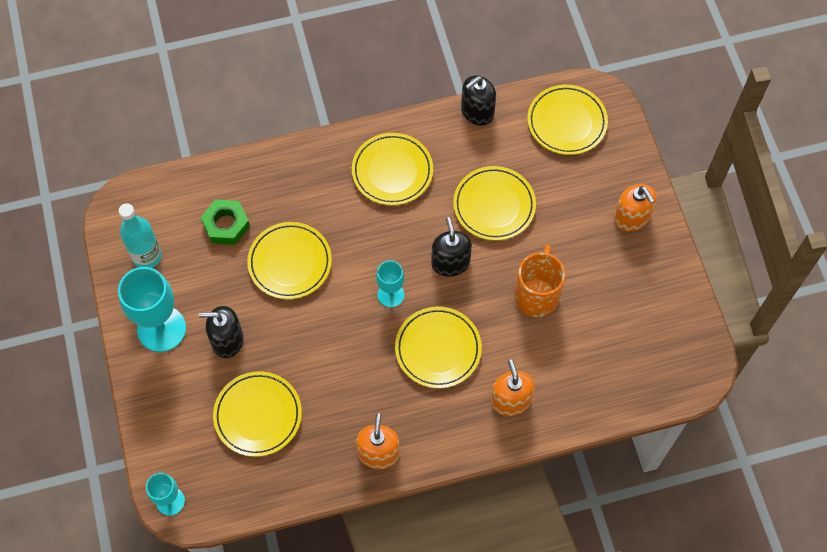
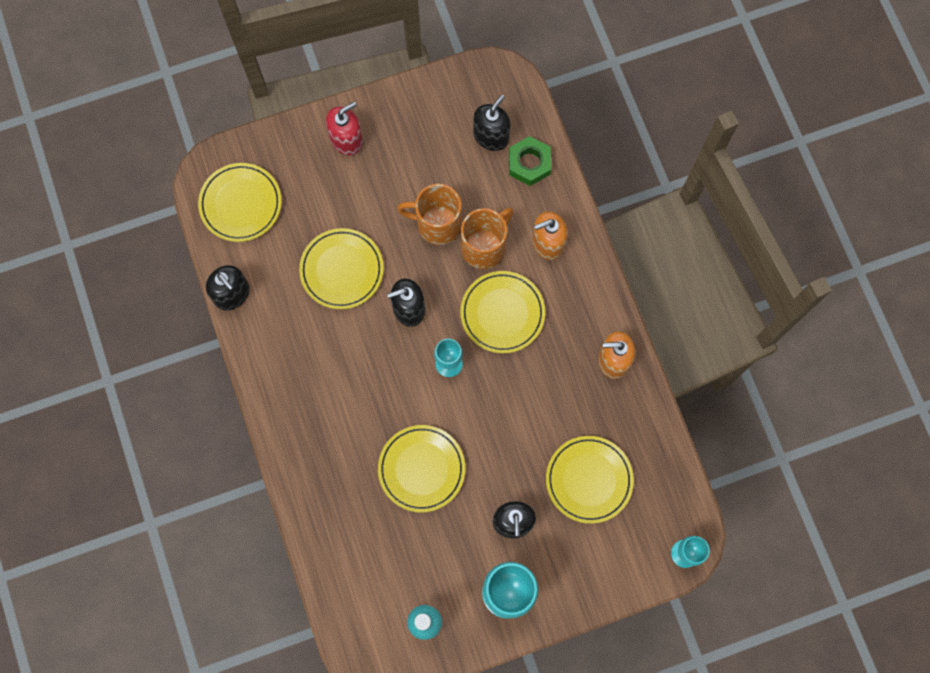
camera: 95 degrees left, 10 degrees up
green nut [201,199,250,245] -> green nut moved to [509,136,551,186]
yellow plate [352,133,433,206] -> none
orange soap dispenser [614,184,656,232] -> red soap dispenser [326,102,363,155]
none -> orange mug [461,208,514,269]
none -> black soap dispenser [473,95,510,151]

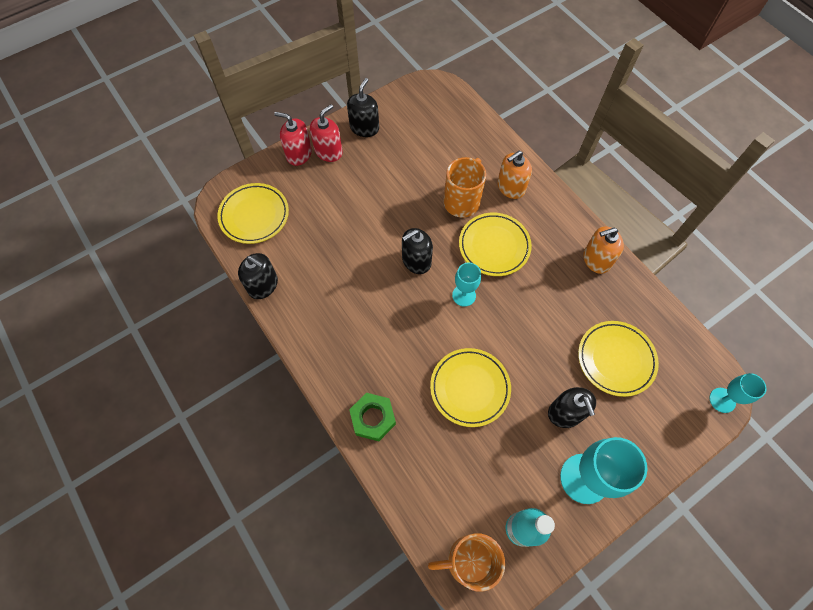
camera: 15 degrees left, 10 degrees down
yellow plate [299,228,384,309] -> none
orange mug [397,184,461,245] -> orange mug moved to [428,533,505,592]
black soap dispenser [473,95,510,151] -> black soap dispenser moved to [347,78,379,137]
green nut [509,136,551,186] -> green nut moved to [349,393,396,441]
none -> red soap dispenser [274,112,312,166]

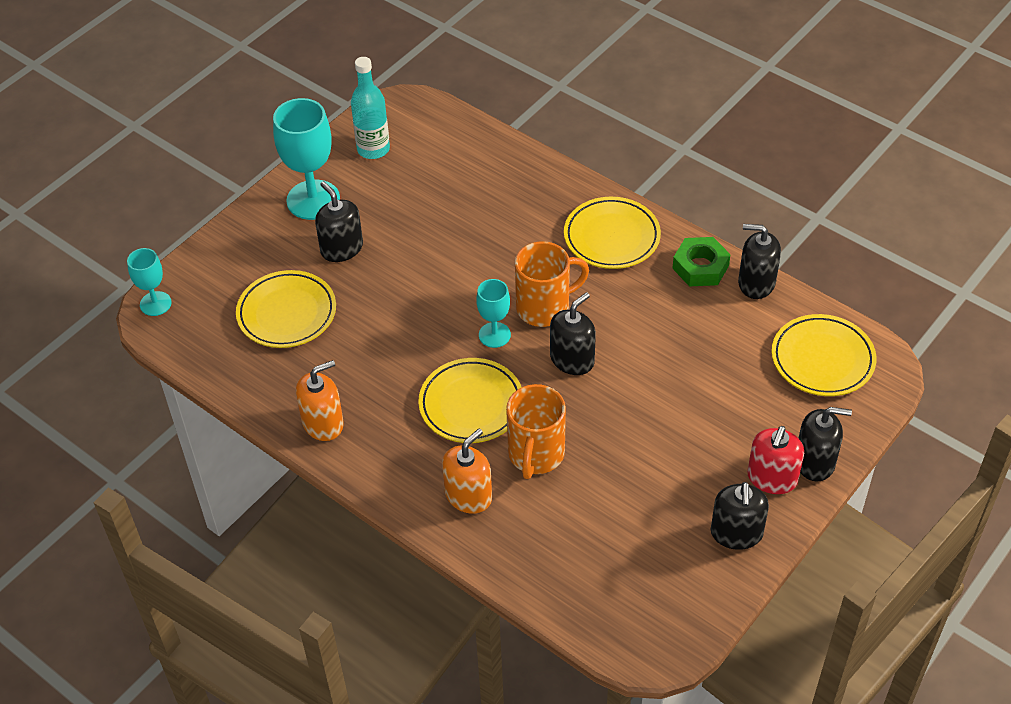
camera: 165 degrees right, 15 degrees down
red soap dispenser [274,112,312,166] -> black soap dispenser [798,407,852,482]
green nut [349,393,396,441] -> green nut moved to [672,237,731,286]
orange mug [428,533,505,592] -> orange mug moved to [515,241,589,327]
yellow plate [430,348,511,427] -> yellow plate moved to [564,197,661,269]

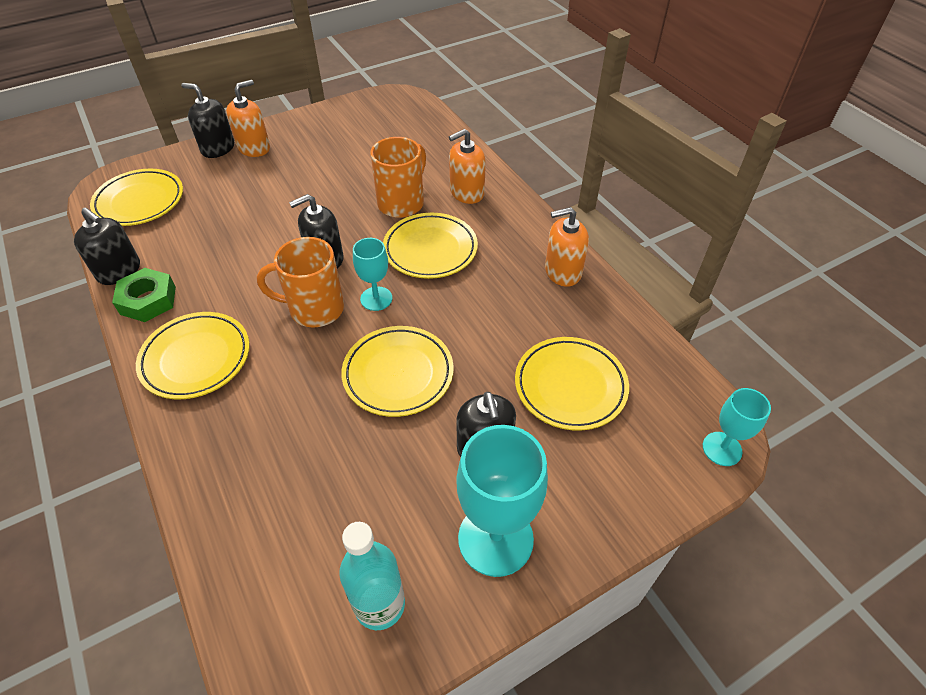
camera: 160 degrees left, 0 degrees up
black soap dispenser [711,482,769,550] -> none
red soap dispenser [747,426,804,494] -> orange soap dispenser [226,80,270,157]
none -> yellow plate [341,326,454,417]

